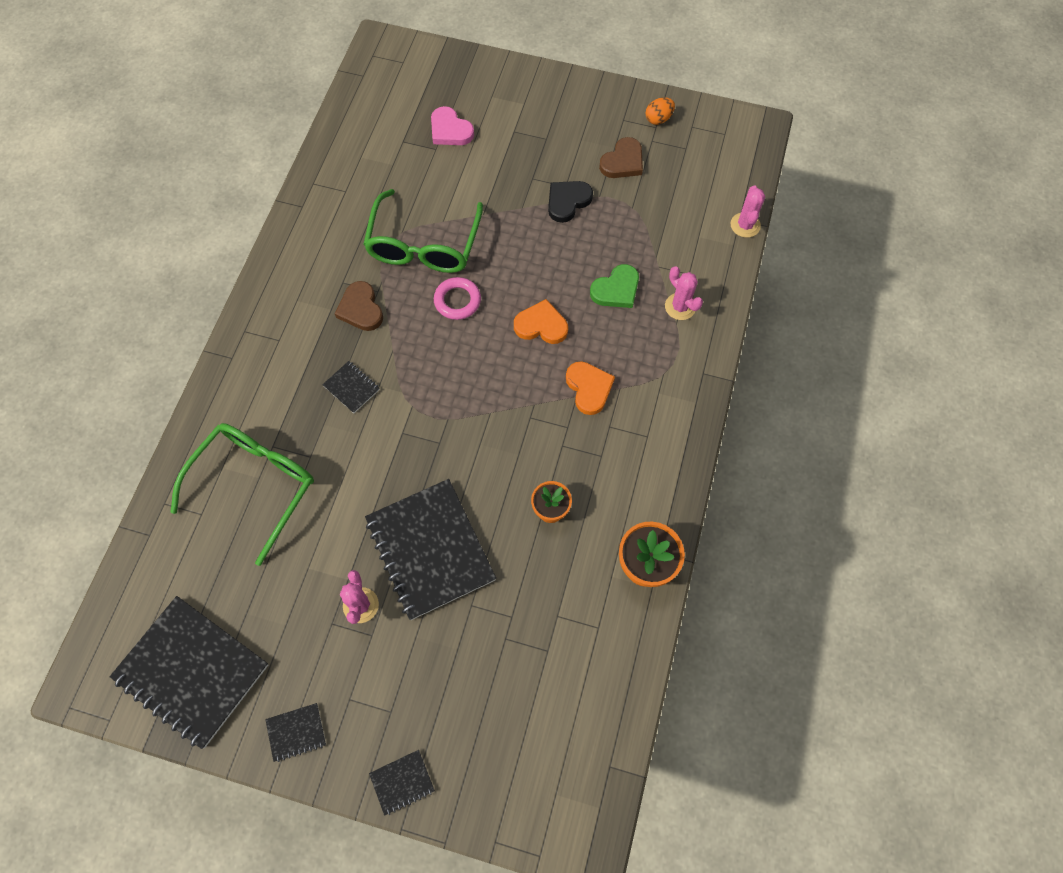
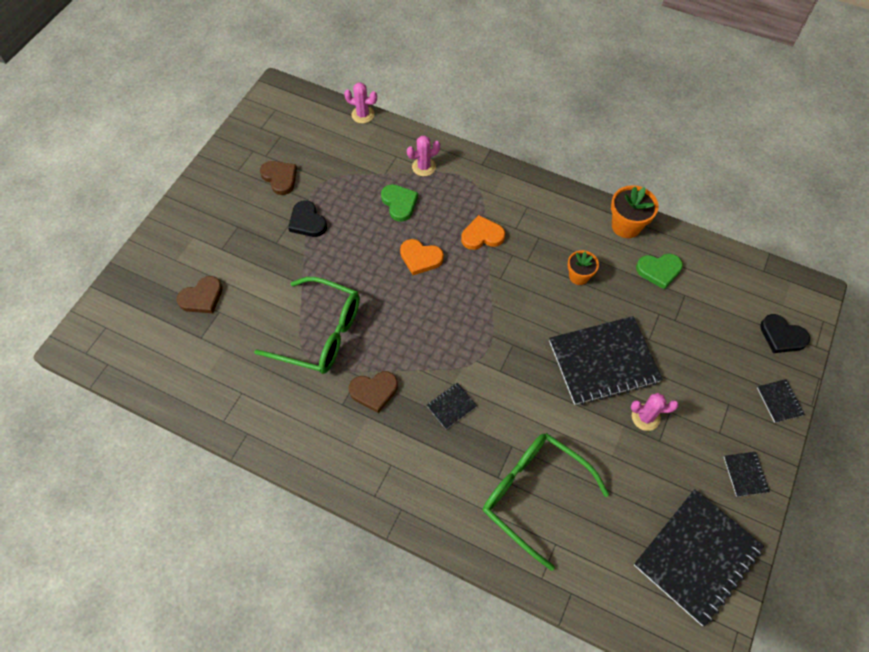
camera: 80 degrees left, 5 degrees down
pink heart [431,106,474,145] -> brown heart [177,276,223,313]
pink ring [434,277,481,320] -> none
orange heart [514,299,568,344] -> orange heart turned 90 degrees counterclockwise [400,239,444,275]
orange egg [646,97,675,125] -> none
none -> green heart [636,254,683,289]
none -> black heart [760,314,810,353]

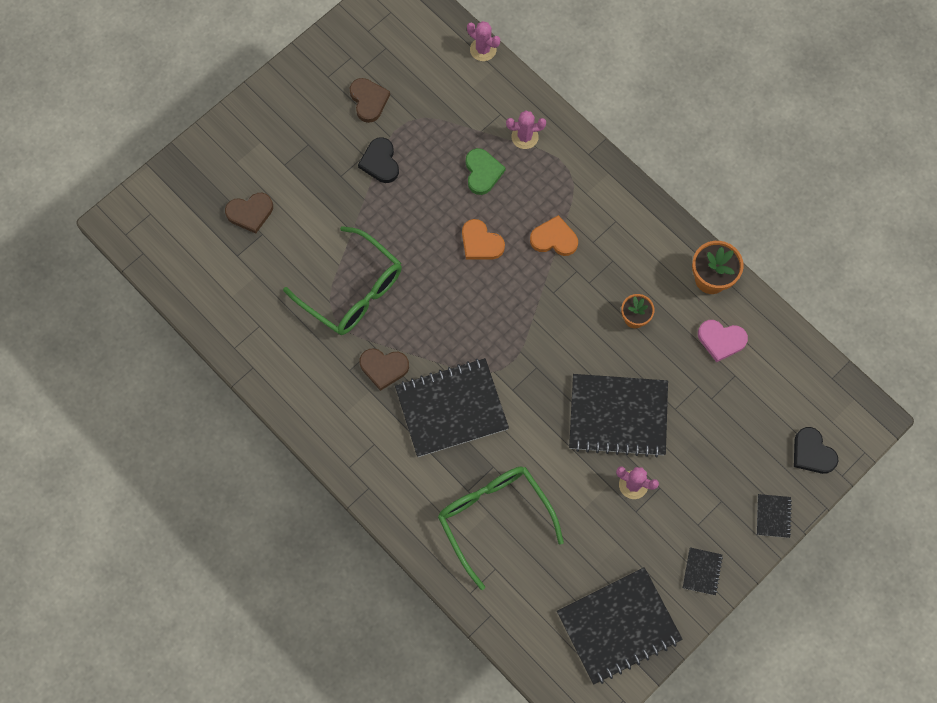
camera: 20 degrees right, 10 degrees up
black notebook [427,383,477,429] -> black notebook [395,358,509,457], size x2.37
green heart [636,254,683,289] -> pink heart [698,320,748,362]

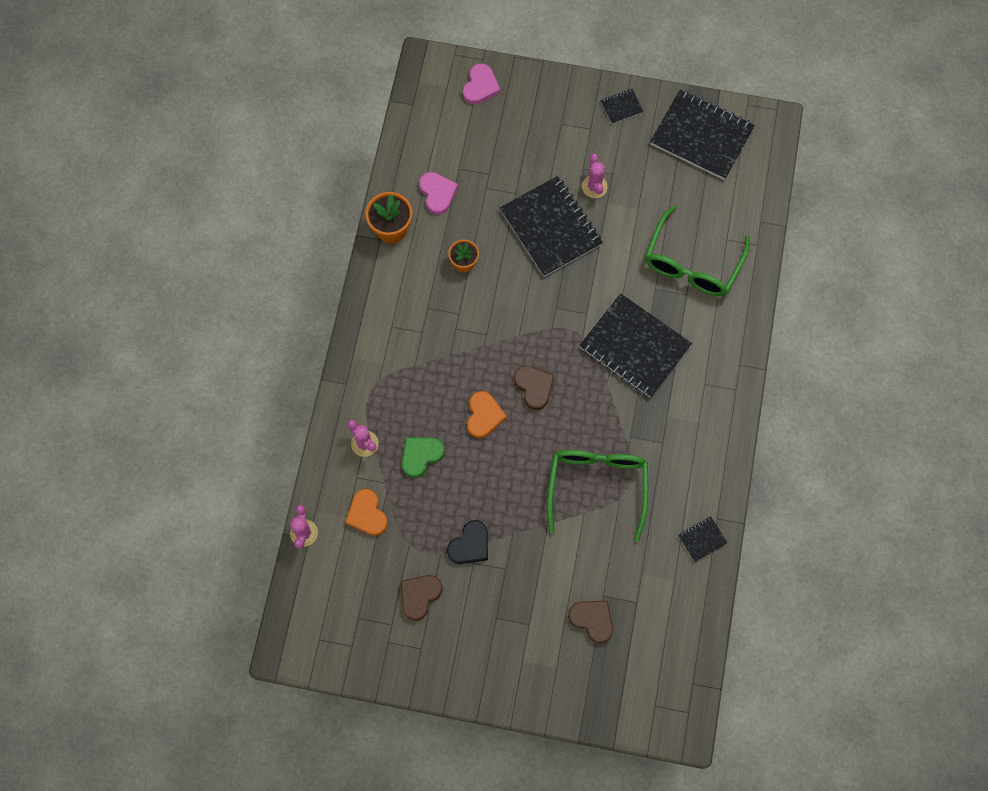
camera: 125 degrees left, 0 degrees up
brown heart [359,348,409,391] -> brown heart moved to [514,366,554,410]
orange heart [530,215,578,256] -> orange heart moved to [345,489,388,536]
black notebook [757,494,792,538] -> black notebook moved to [678,517,727,562]
black heart [794,427,838,474] -> pink heart [463,63,500,104]

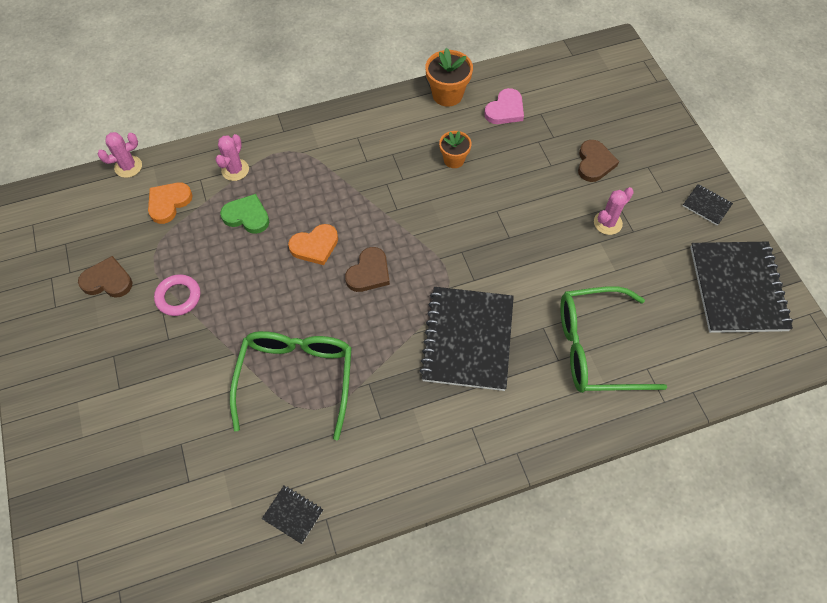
camera: 60 degrees right, 10 degrees down
black heart [447,520,488,564] -> pink ring [154,274,200,316]
pink heart [463,63,500,104] -> none
black notebook [500,176,603,277] -> none
green glasses [547,450,648,542] -> green glasses turned 60 degrees counterclockwise [230,331,352,440]
brown heart [568,601,613,643] -> brown heart moved to [578,140,619,182]

